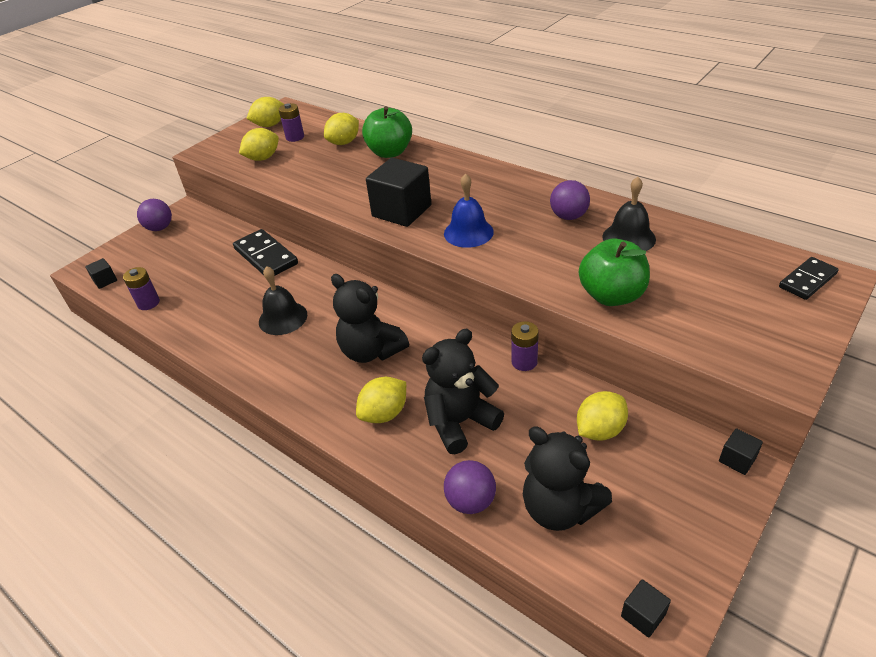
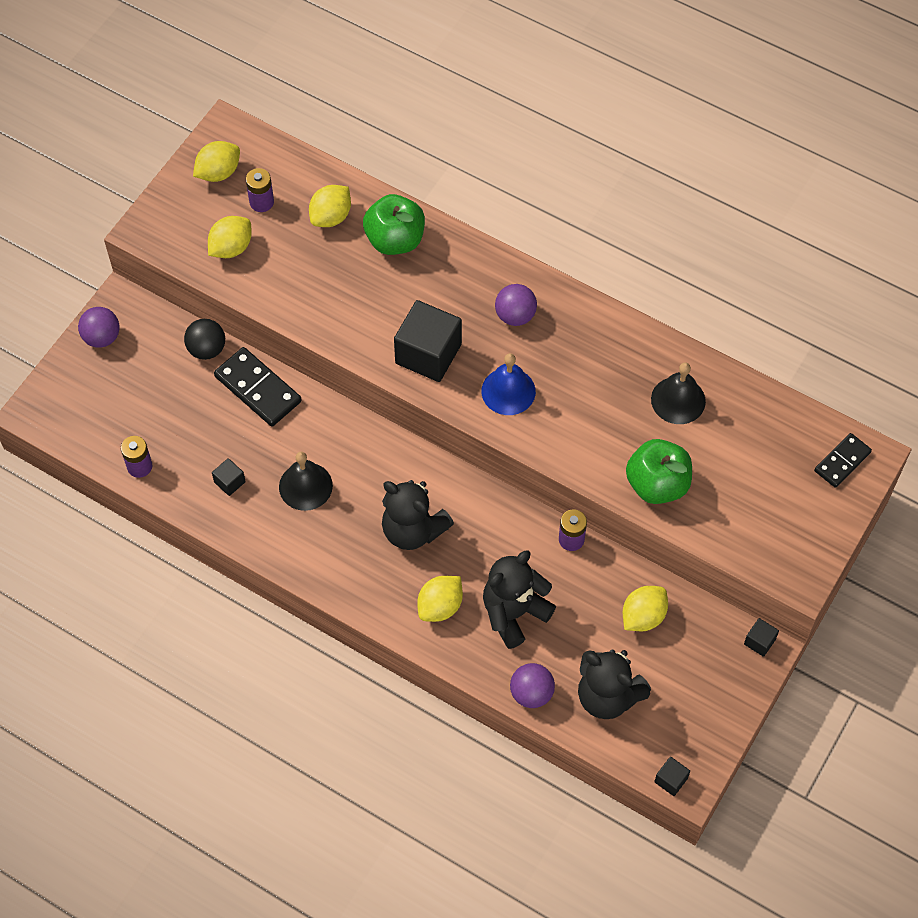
camera: 10 degrees left, 20 degrees up
black cube [85,258,117,289] -> black cube moved to [212,458,246,496]
purple ball [550,180,590,220] -> purple ball moved to [495,284,537,326]
none -> black ball [184,319,225,360]

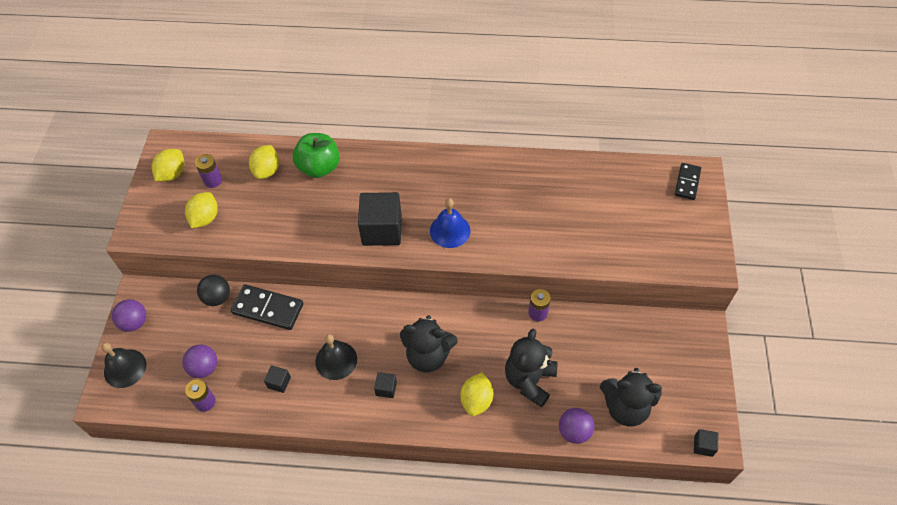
camera: 25 degrees left, 5 degrees down
purple ball [495,284,537,326] -> purple ball moved to [182,344,217,378]
yellow lemon [623,586,668,631] -> none
green apple [626,439,692,504] -> none
black bell [651,362,706,424] -> black bell moved to [101,343,147,388]
black cube [744,618,779,657] -> black cube moved to [374,372,397,398]

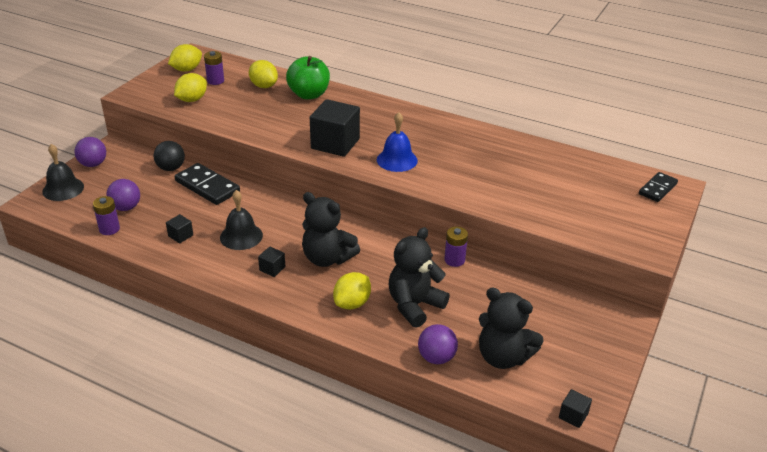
camera: 20 degrees right, 20 degrees down
yellow lemon [249,145,279,179] -> yellow lemon turned 75 degrees counterclockwise [249,60,278,88]

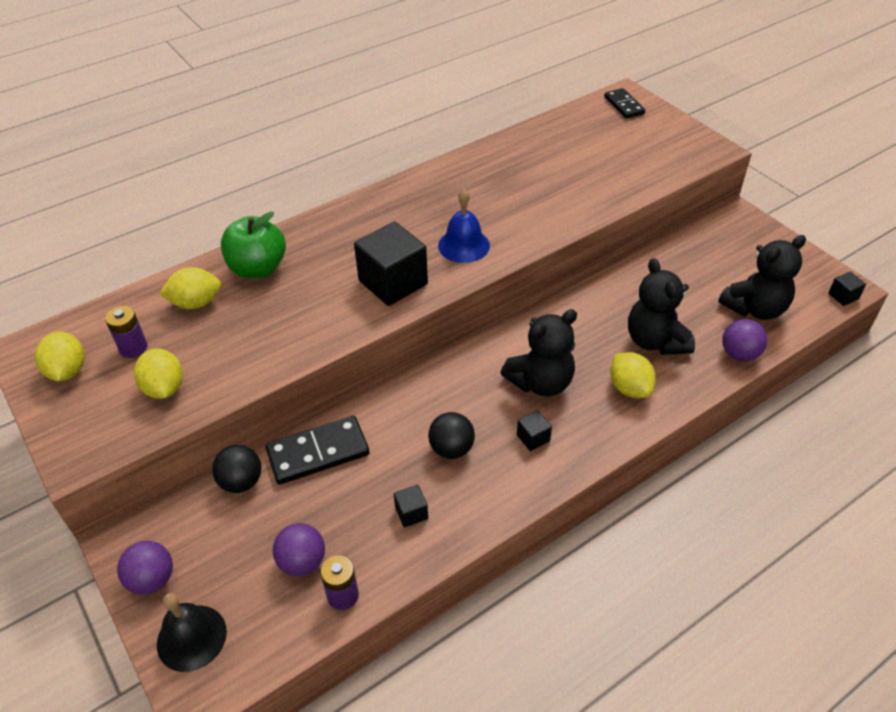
camera: 60 degrees left, 10 degrees up
black bell [220,190,263,250] -> black ball [428,412,475,459]
purple battery [444,227,468,267] -> none

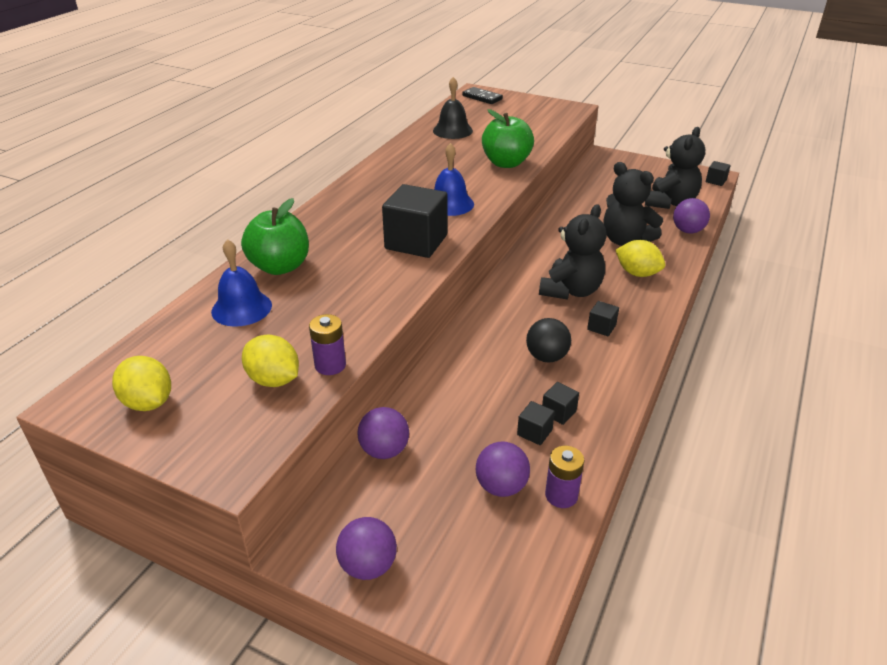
camera: 30 degrees left, 10 degrees down
purple battery [105,306,148,358] -> purple battery moved to [309,314,346,375]
black bell [157,593,227,672] -> black bell moved to [433,77,473,139]
yellow lemon [159,267,221,309] -> blue bell [211,239,272,327]
black ball [212,445,261,493] -> purple ball [357,407,409,459]
black domino [265,416,369,485] -> none
none -> green apple [482,109,534,168]
none -> black cube [517,401,555,445]

